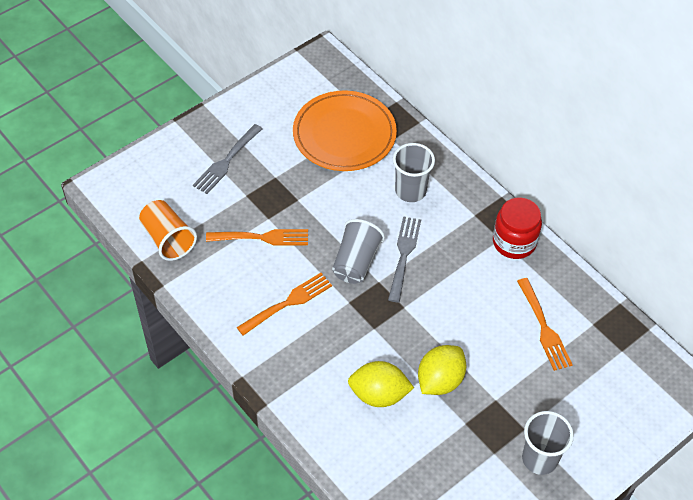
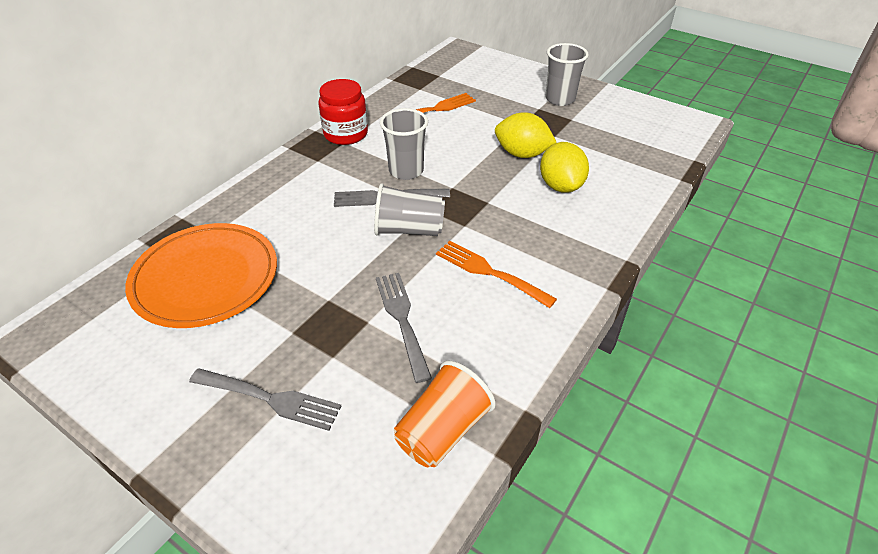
camera: 105 degrees left, 10 degrees down
orange fork [206,229,308,246] -> grey fork [376,273,432,383]
grey cup [393,143,435,202] -> grey cup moved to [380,108,428,180]

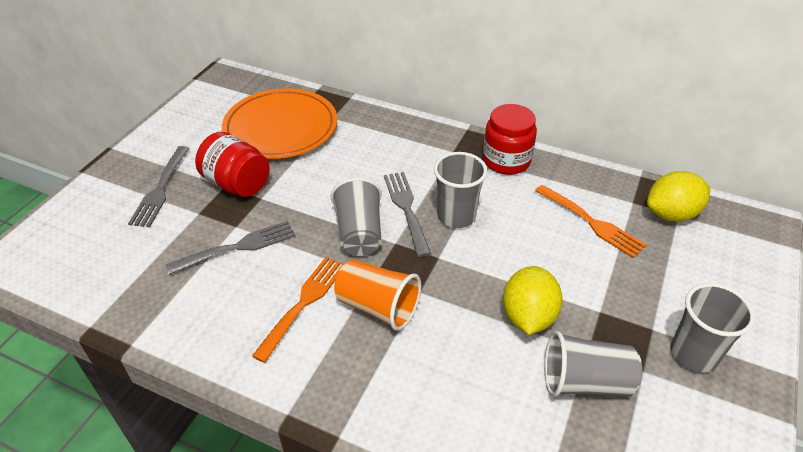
camera: 80 degrees right, 0 degrees up
orange cup [394,361,496,467] -> orange cup moved to [334,259,421,331]
yellow lemon [540,142,589,193] -> yellow lemon moved to [647,171,710,222]
none -> red jar [195,132,270,197]
none -> grey cup [545,331,642,397]

